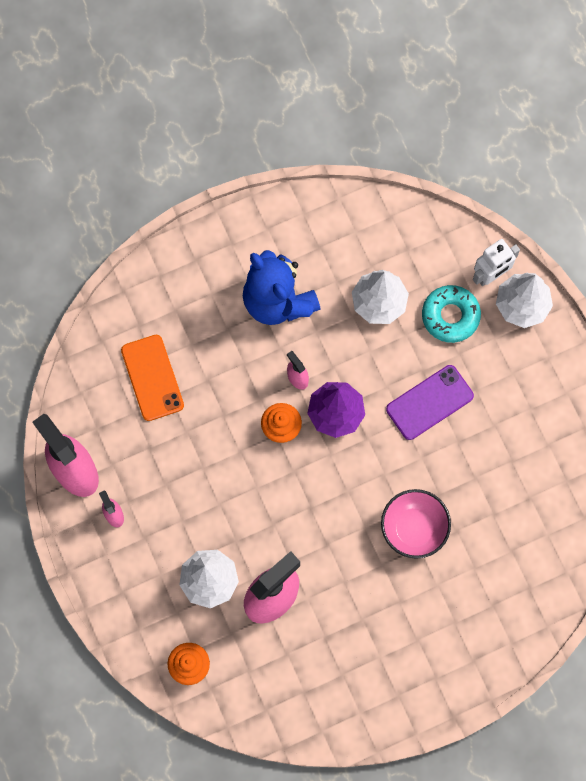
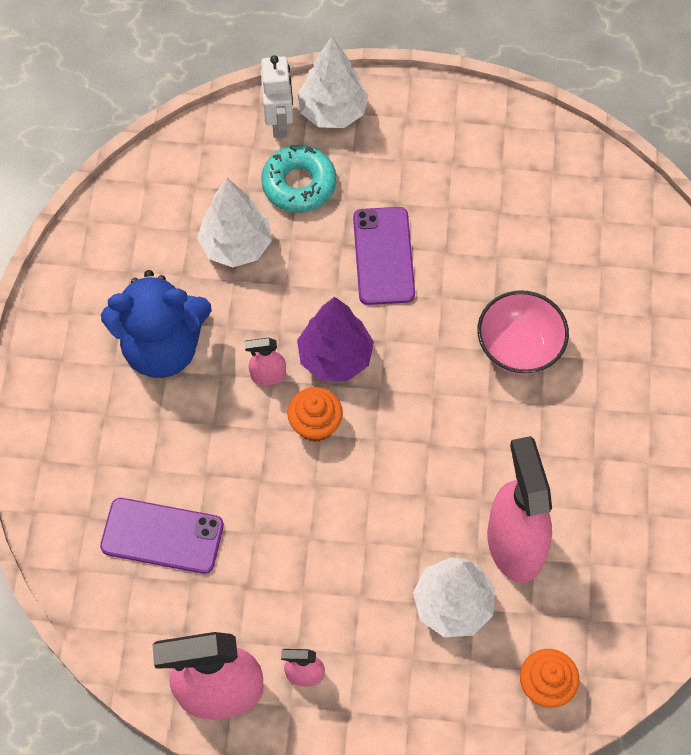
camera: 60 degrees left, 10 degrees down
orange phone [121,334,184,421] -> purple phone [100,498,224,574]

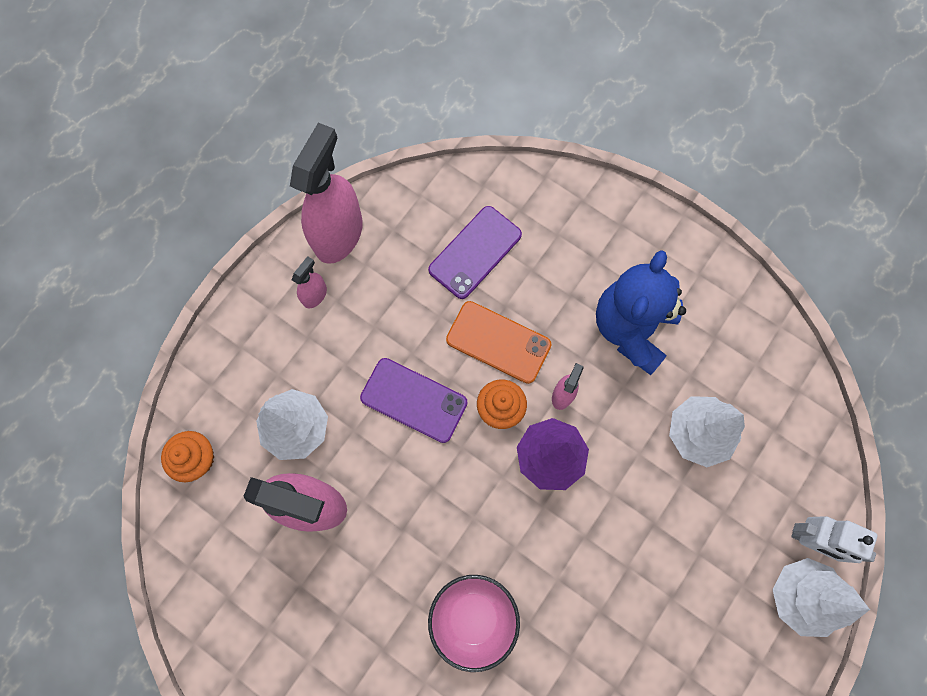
camera: 120 degrees right, 10 degrees up
turquoise donut [261,145,337,213] -> none
purple phone [353,207,415,305] -> purple phone moved to [360,358,468,443]
none -> orange phone [446,301,552,384]

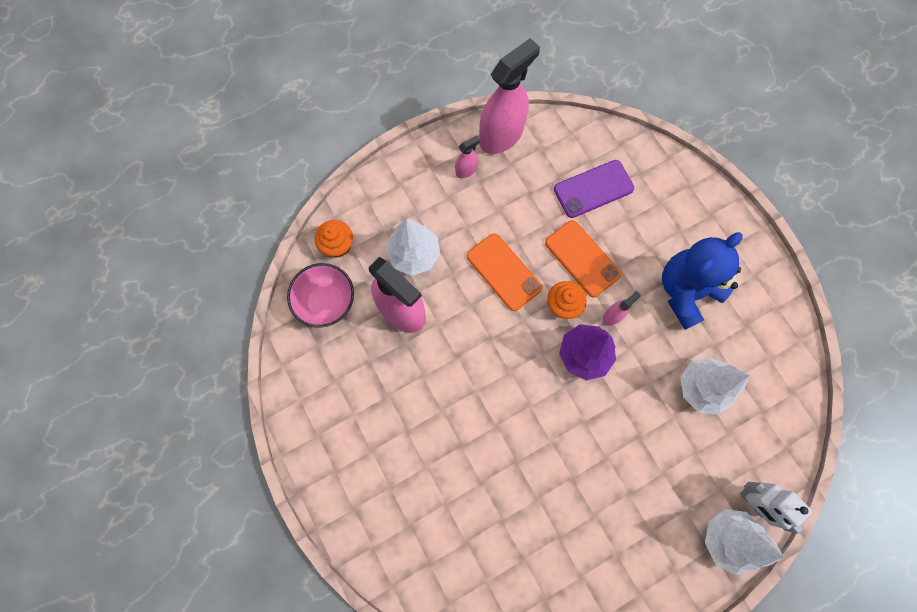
camera: 25 degrees right, 0 degrees up
purple phone [360,358,468,443] -> orange phone [467,233,542,311]
pink bowl [428,575,520,672] -> pink bowl moved to [287,263,354,328]

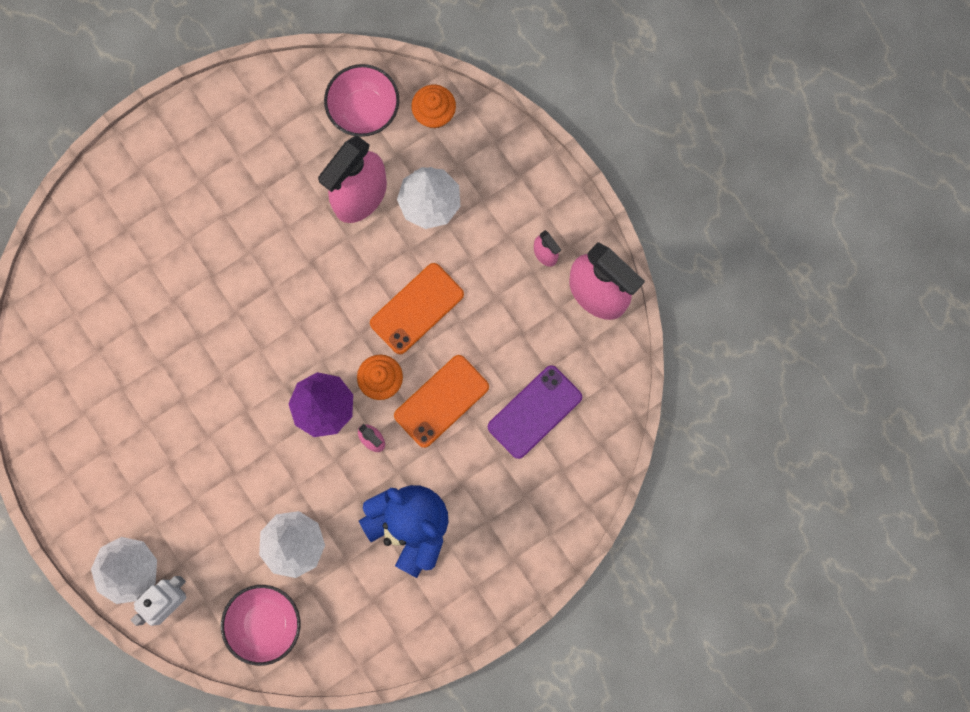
camera: 85 degrees right, 5 degrees up
purple phone [554,160,634,218] -> purple phone turned 75 degrees clockwise [488,365,582,459]
none -> pink bowl [221,585,300,666]

